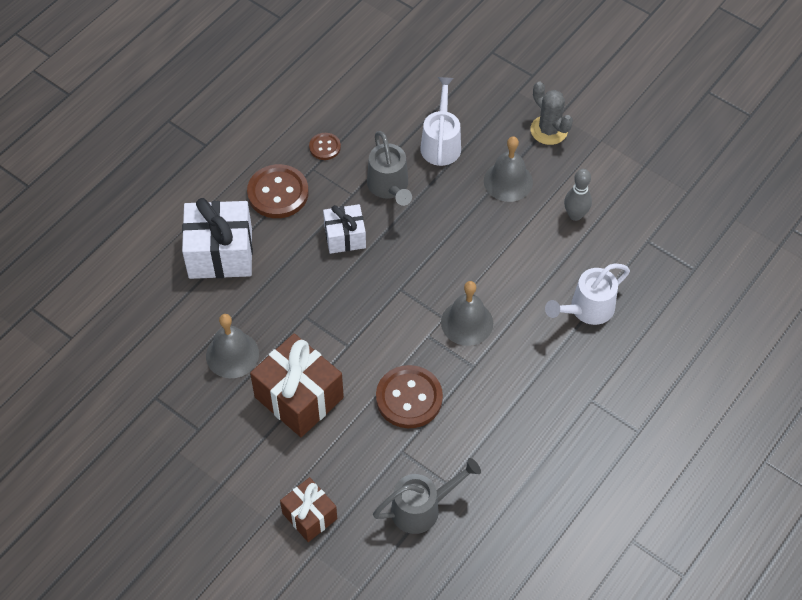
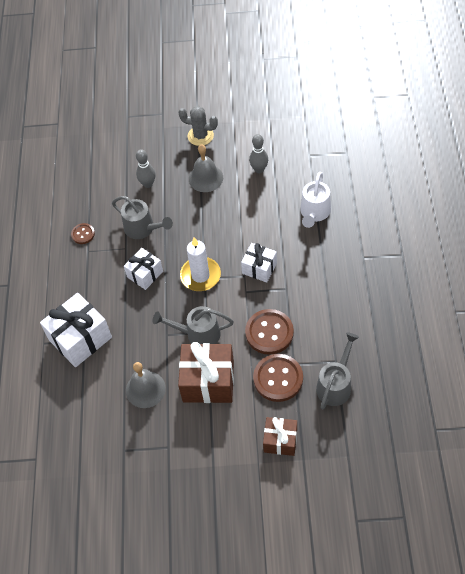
camera: 35 degrees left, 0 degrees up
brown button [247,164,309,218] -> brown button moved to [253,354,303,402]
white watering can [420,77,461,166] -> grey bowling pin [136,149,156,188]
grey bell [441,281,493,346] -> white gift [241,243,277,283]
none -> grey watering can [152,306,234,344]
none -> white candle [180,237,221,291]

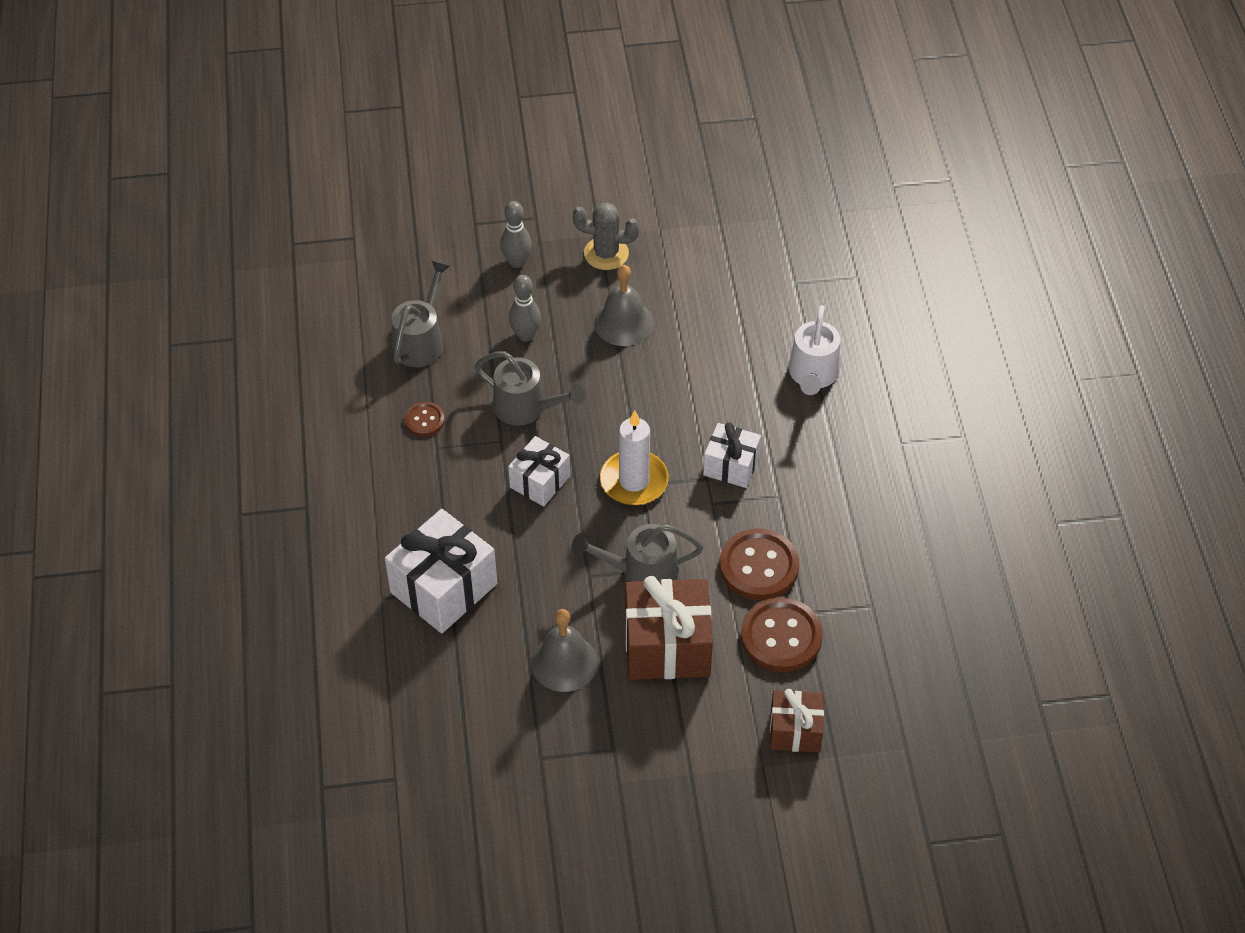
camera: 10 degrees left, 5 degrees down
grey bowling pin [249,134,268,173] -> grey bowling pin moved to [500,201,532,268]
grey watering can [316,332,359,409] -> grey watering can moved to [391,260,450,367]

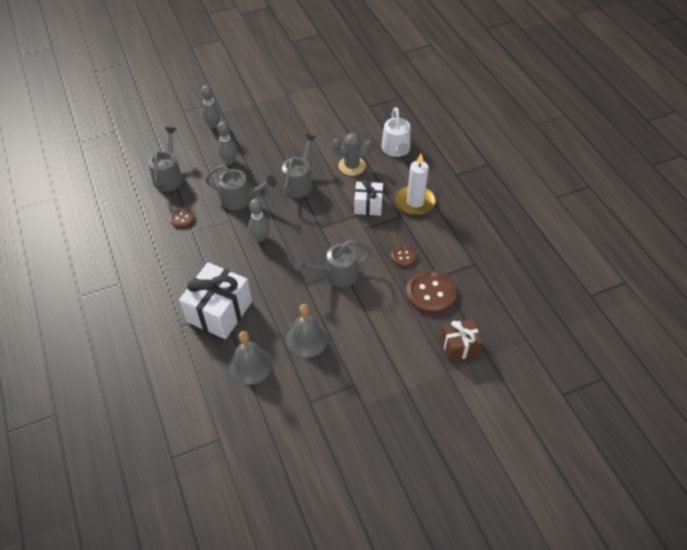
camera: 15 degrees left, 0 degrees up
white gift [508,436,570,507] -> grey bowling pin [249,199,269,242]
grey cactus [573,202,639,270] -> grey cactus moved to [332,133,373,176]
grey bell [594,265,653,346] -> grey bell moved to [229,331,272,385]
white candle [600,410,668,505] -> white candle moved to [396,154,436,215]
brown gift [625,576,713,680] -> none
brown button [719,528,799,600] -> brown button [391,245,416,267], size x0.53
none -> grey watering can [282,134,316,198]

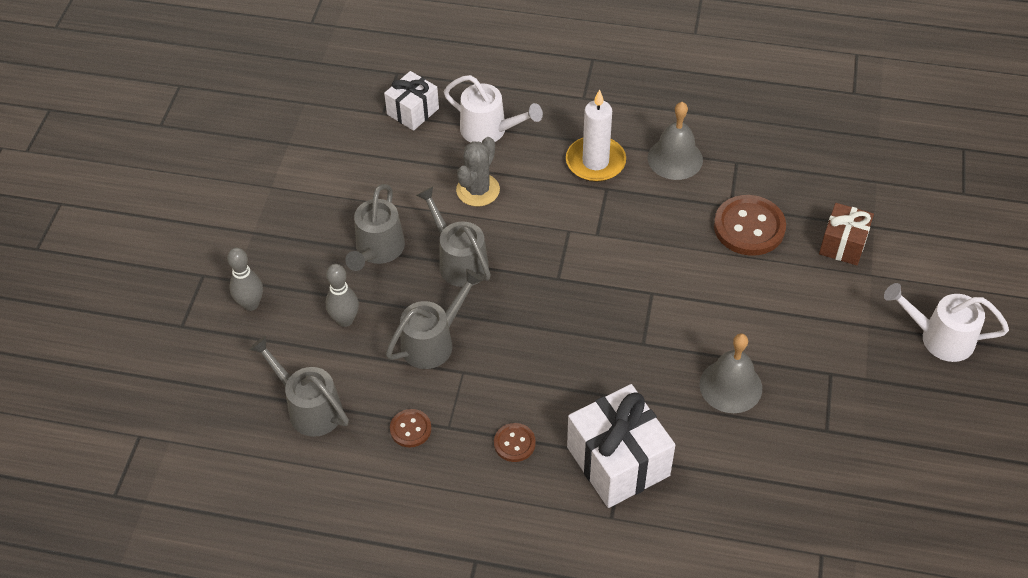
camera: 55 degrees left, 0 degrees up
grey bell [229,331,272,385] -> grey bell moved to [647,102,703,180]
grey bowling pin [249,199,269,242] -> none
grey watering can [294,240,372,288] -> grey watering can moved to [345,184,405,271]
white gift [354,179,383,216] -> white gift moved to [384,71,439,131]
brown button [391,245,416,267] -> brown button moved to [494,423,536,462]
none -> white watering can [884,283,1009,362]

